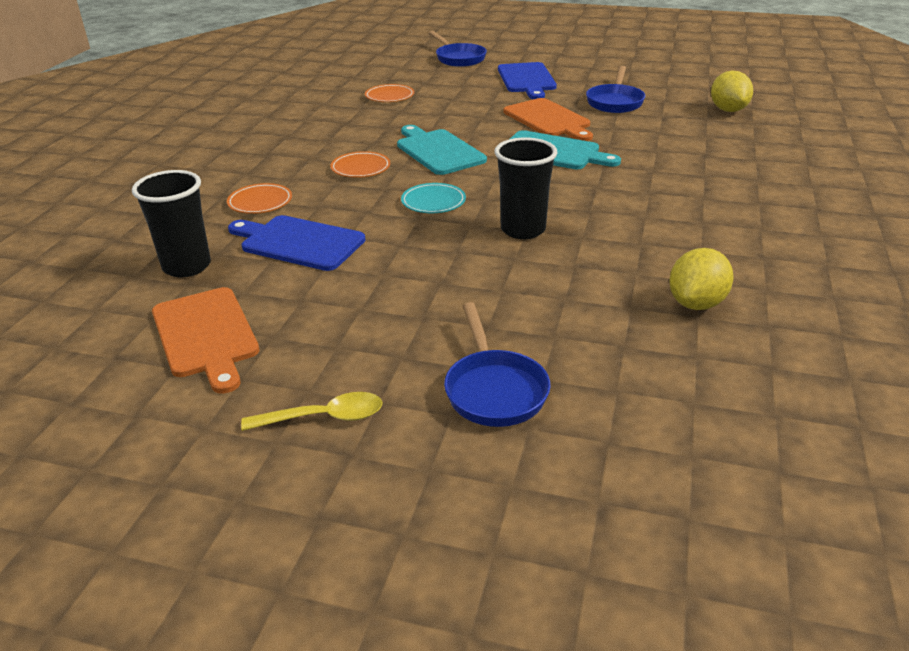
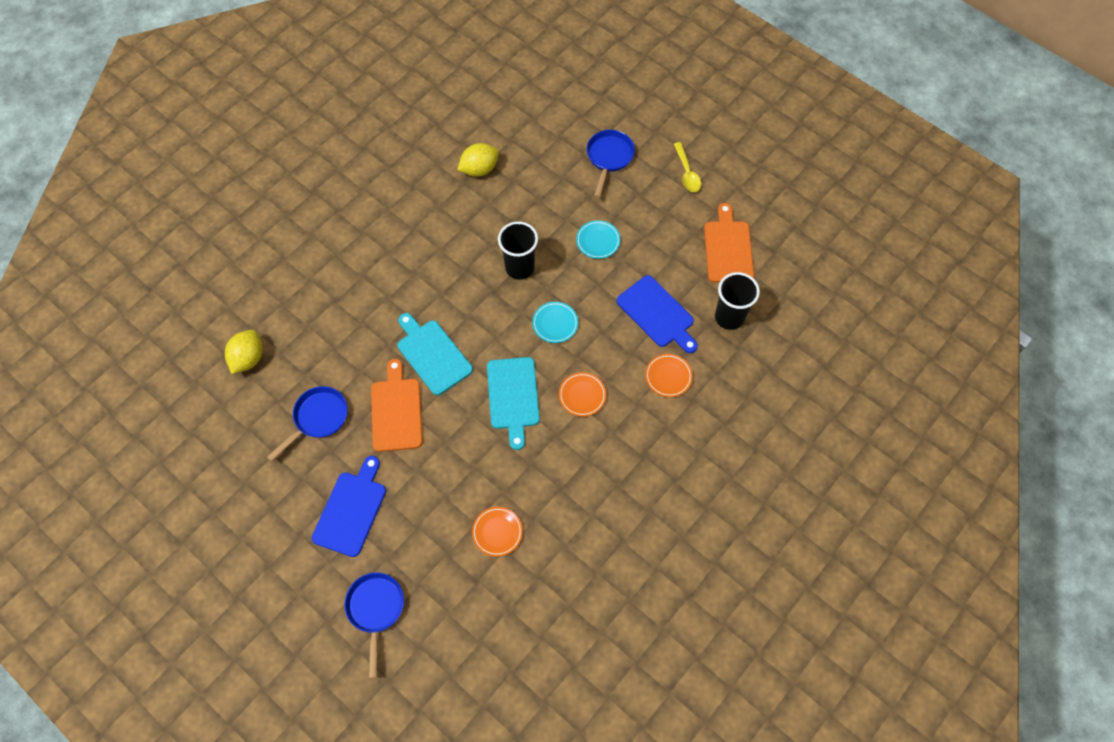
camera: 155 degrees left, 30 degrees up
yellow spoon [241,392,383,431] -> yellow spoon turned 120 degrees counterclockwise [674,142,701,192]
none -> turquoise plate [576,220,620,259]

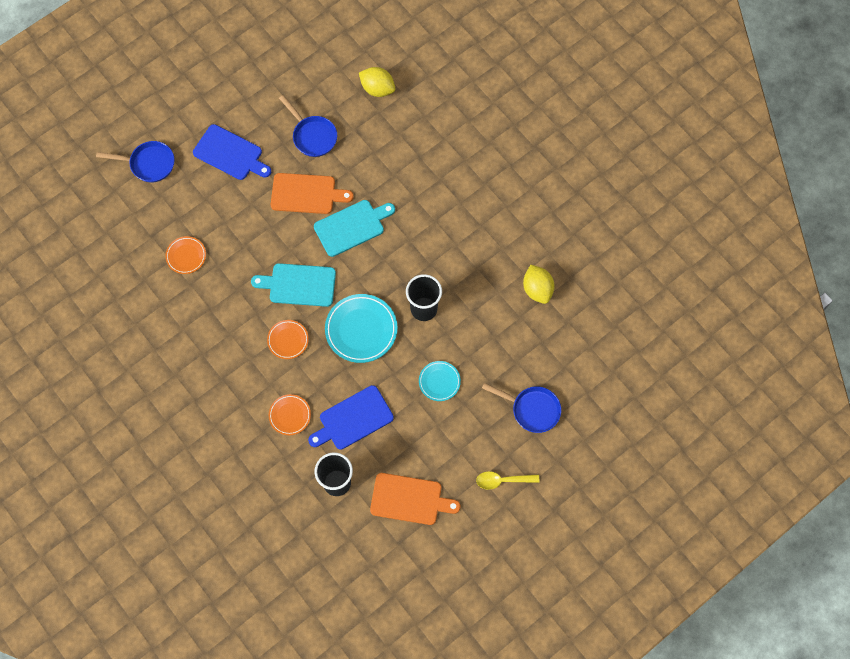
camera: 100 degrees right, 5 degrees up
turquoise plate [532,302,578,343] -> turquoise plate [325,294,397,363], size x1.75

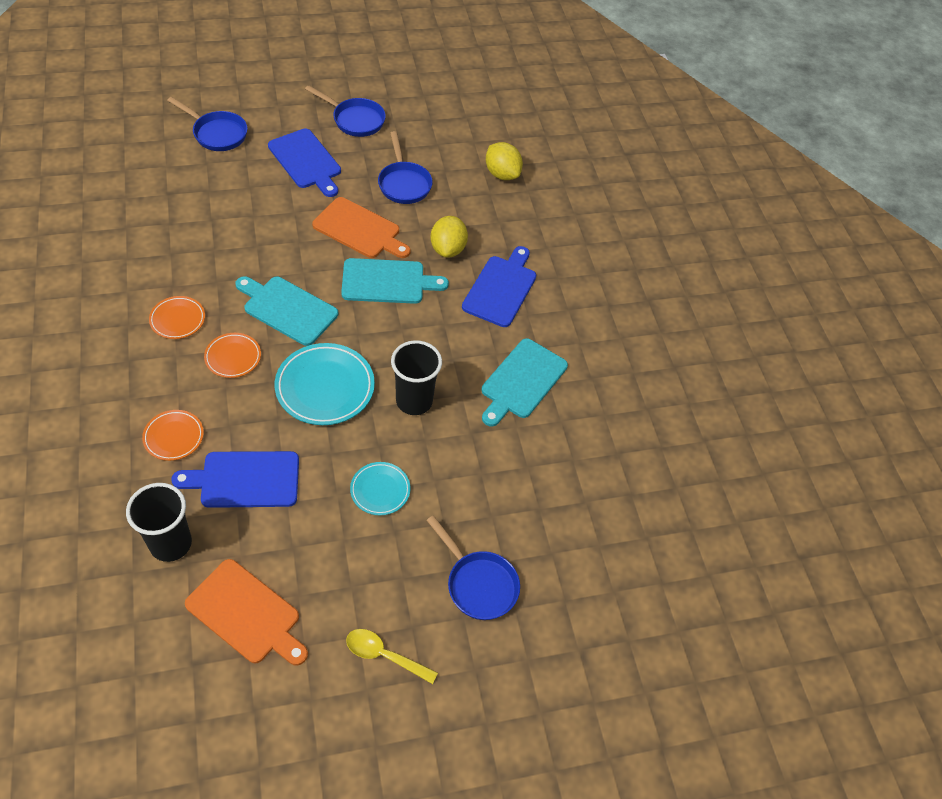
camera: 20 degrees right, 15 degrees down
orange plate [165,236,206,274] -> orange plate moved to [149,296,205,339]
yellow lemon [523,265,555,304] -> yellow lemon moved to [430,216,468,258]
none -> blue pan [305,85,386,137]
none -> blue cutting board [462,246,536,327]
none -> turquoise cutting board [482,338,568,427]

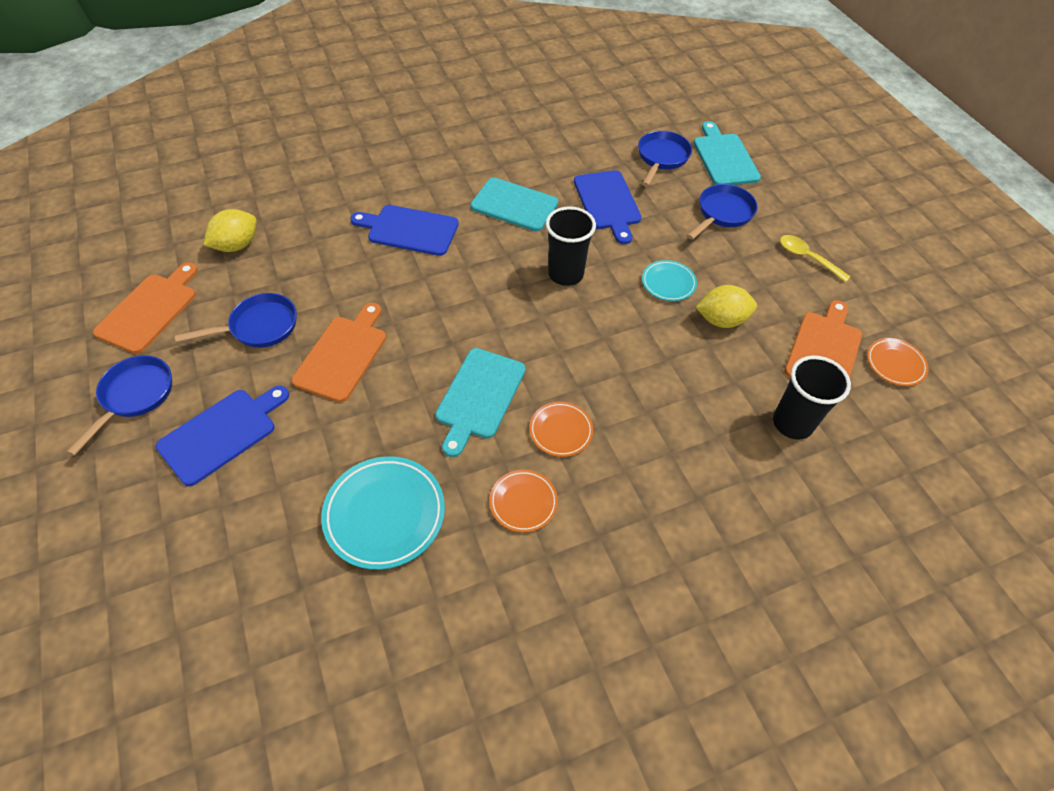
camera: 95 degrees left, 0 degrees up
orange plate [142,410,204,461] -> orange plate moved to [867,338,929,386]
blue pan [167,97,248,151] -> blue pan moved to [638,131,692,187]
blue cutting board [171,451,299,508] -> blue cutting board moved to [574,170,641,244]
turquoise plate [275,343,375,425] -> turquoise plate moved to [321,456,445,570]
turquoise cutting board [341,258,449,304] -> turquoise cutting board moved to [694,121,761,185]
yellow spoon [346,629,438,684] -> yellow spoon turned 120 degrees clockwise [780,235,851,282]
yellow lemon [430,216,468,258] -> yellow lemon moved to [695,285,757,328]
none -> orange cutting board [93,262,198,354]

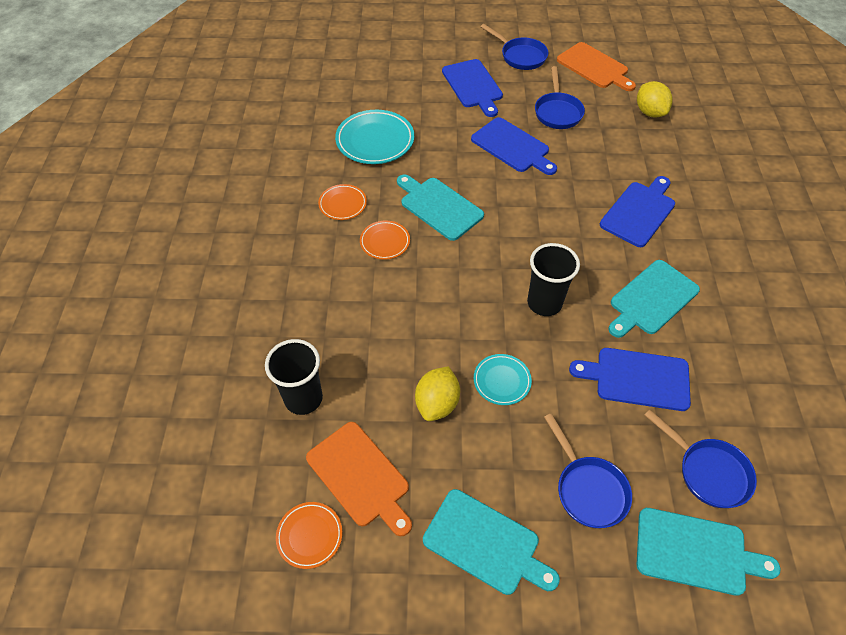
camera: 115 degrees right, 0 degrees up
orange cutting board [291,303,386,402] -> blue cutting board [471,117,557,175]
yellow spoon [780,235,851,282] -> turquoise cutting board [423,489,560,595]

